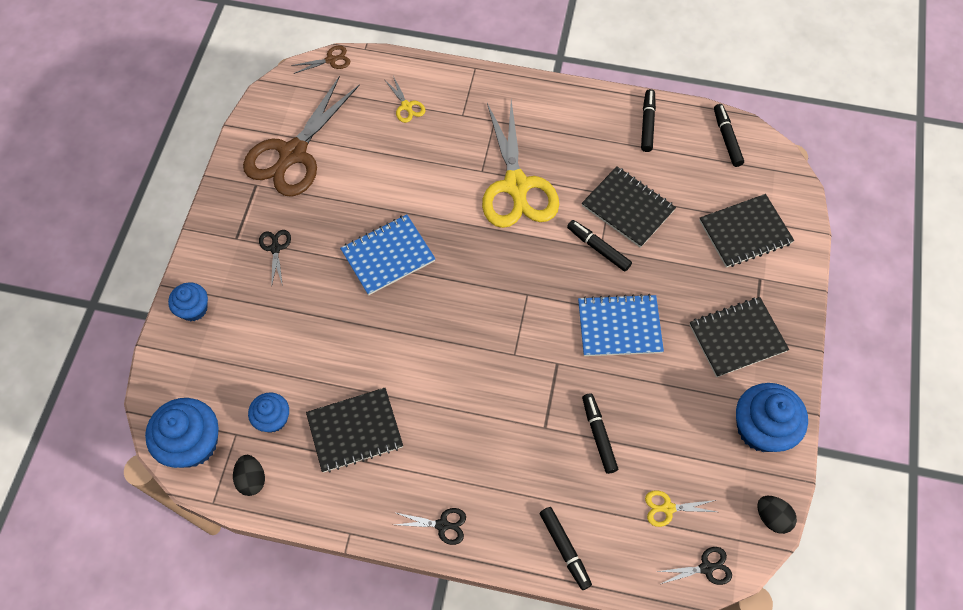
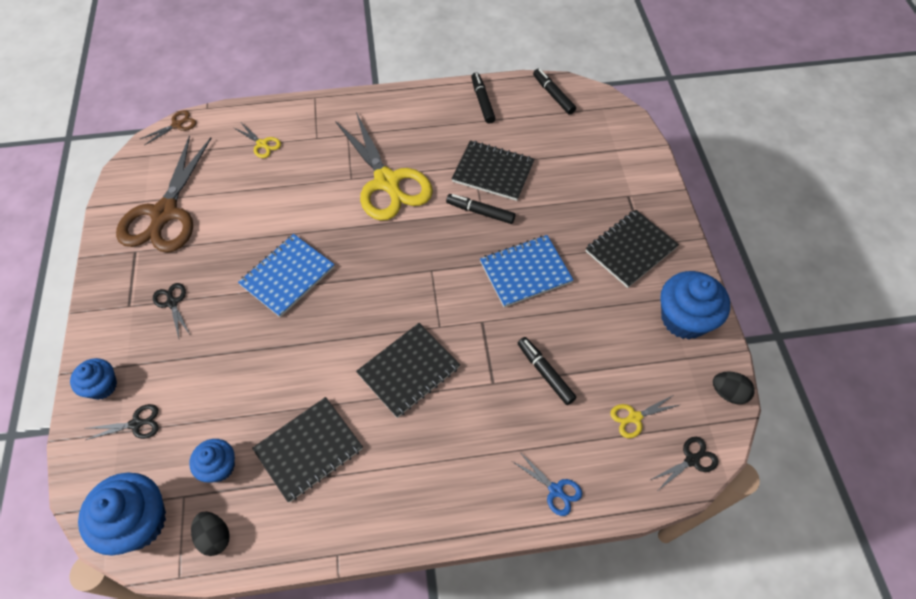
camera: 20 degrees left, 5 degrees down
black scissors [394,508,466,545] -> black scissors moved to [85,404,159,440]
black marker [540,507,592,590] -> blue scissors [512,452,582,516]
black notebook [699,194,794,268] -> black notebook moved to [356,323,460,418]

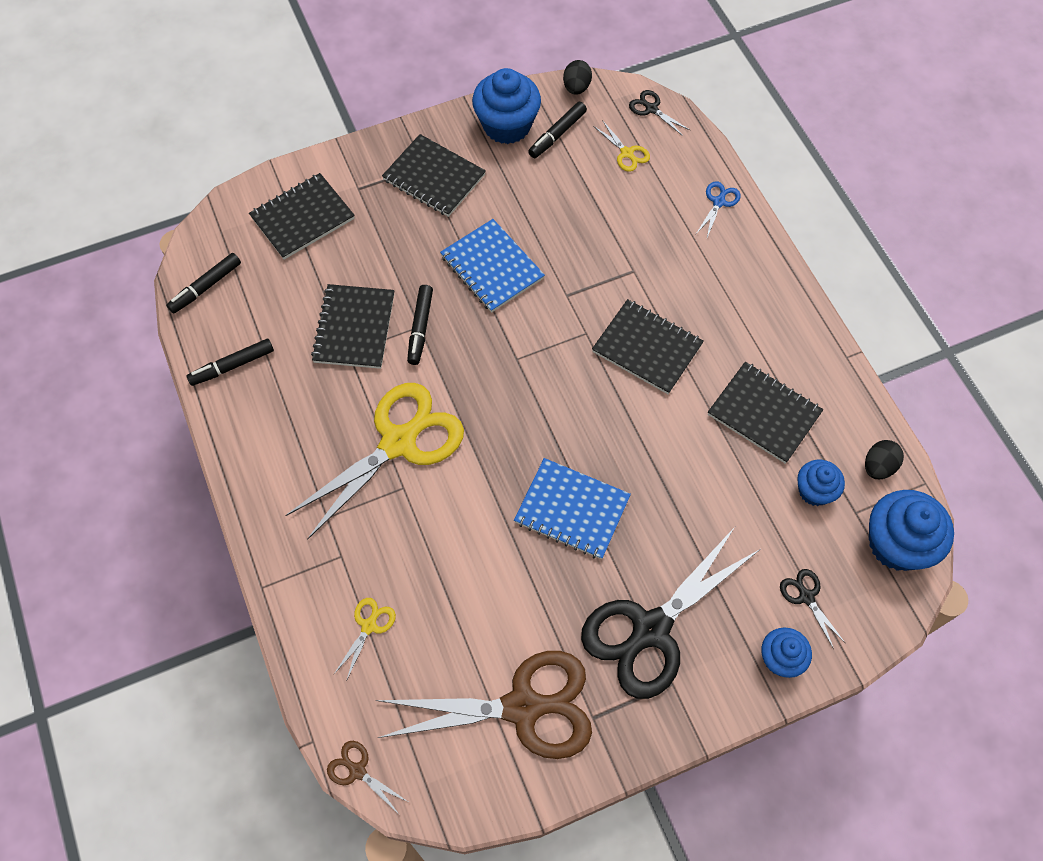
camera: 105 degrees left, 5 degrees up
black scissors [153,283,190,338] -> black scissors [581,527,760,699], size x2.45
black marker [518,337,577,405] -> black marker moved to [528,102,587,158]
none -> black notebook [249,173,355,260]

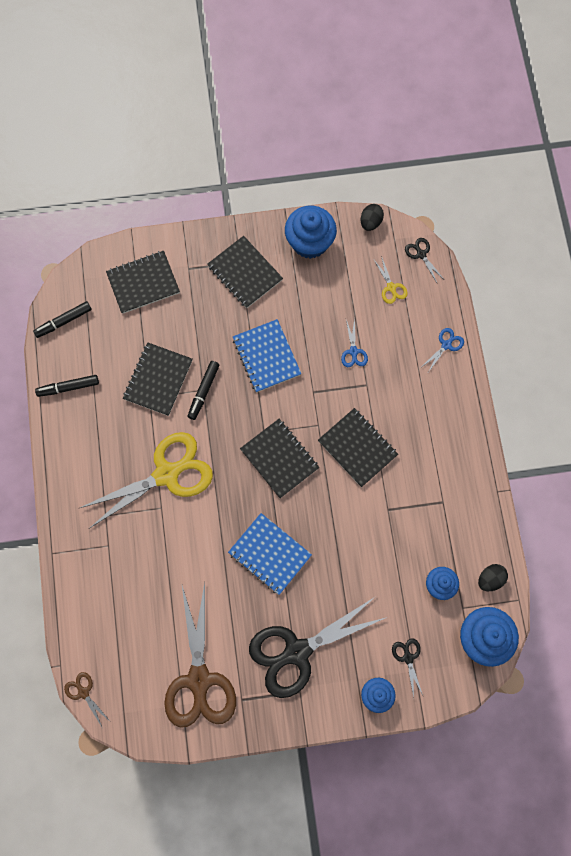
camera: 15 degrees right, 10 degrees up
yellow scissors [334,598,396,679] -> none
brown scissors [376,651,592,759] -> brown scissors turned 75 degrees clockwise [164,583,236,728]
black marker [528,102,587,158] -> none
black notebook [708,362,823,464] -> black notebook moved to [240,419,319,498]
none -> blue scissors [341,318,368,367]

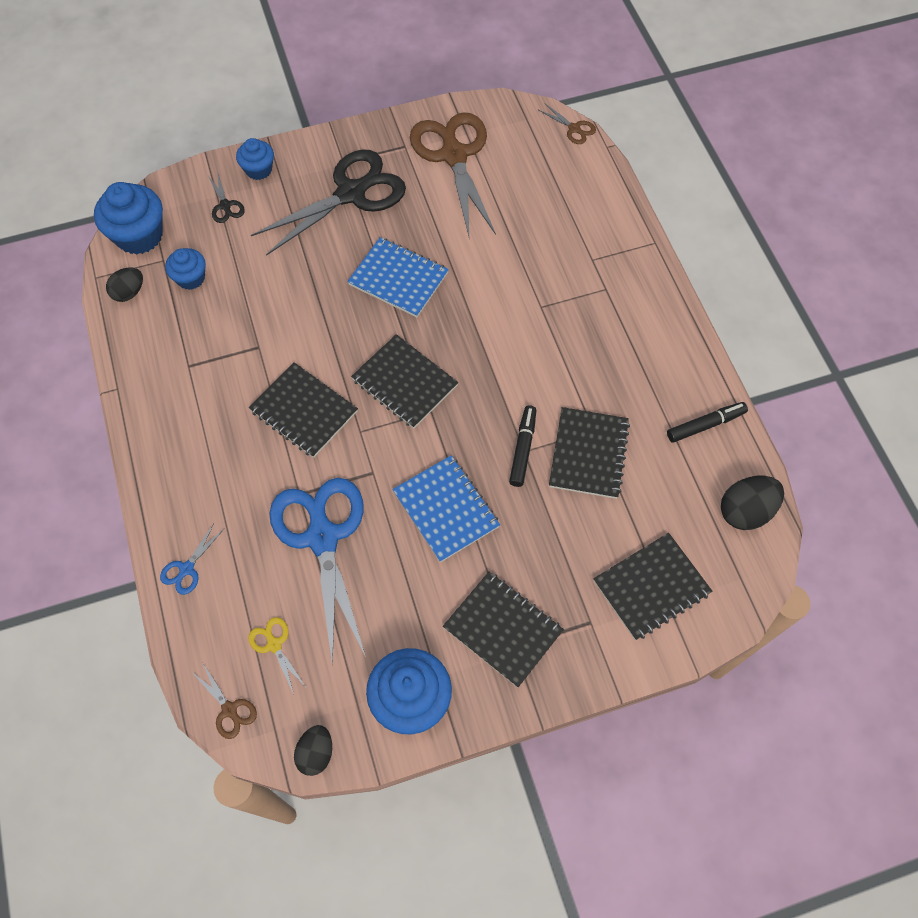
camera: 170 degrees right, 10 degrees down
black marker [33,301,92,338] -> black egg [721,476,784,530]
yellow scissors [80,432,213,528] -> none
blue scissors [341,318,368,367] -> blue scissors [269,478,366,666], size x2.45
black scissors [405,238,443,283] -> brown scissors [192,662,257,739]

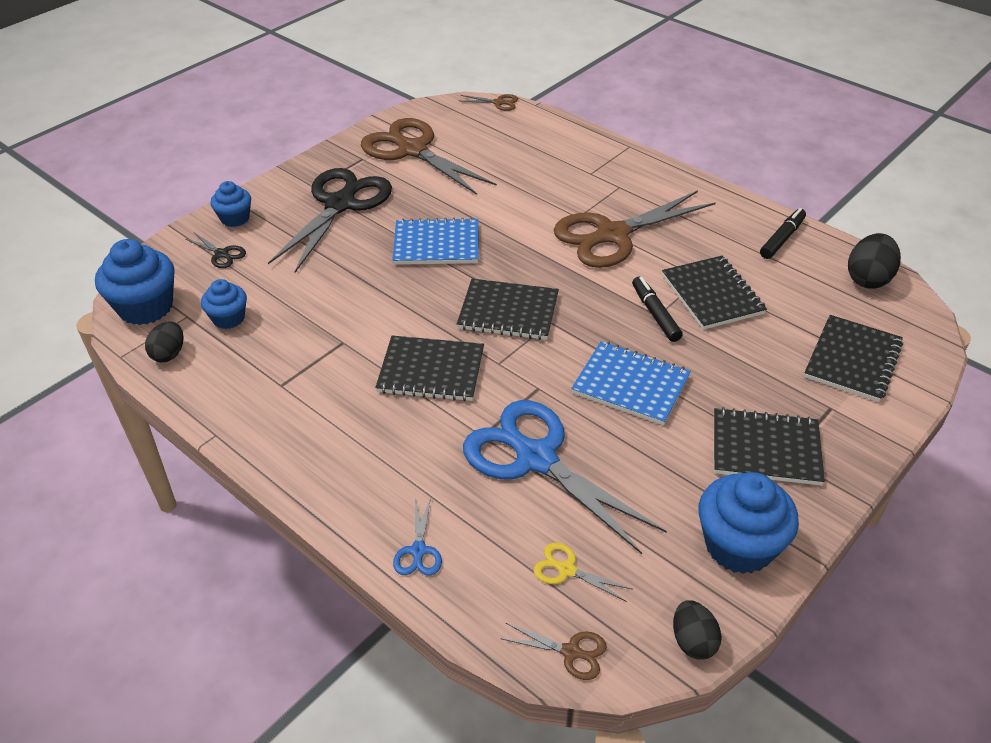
camera: 30 degrees left, 20 degrees down
none -> brown scissors [553,190,716,268]

